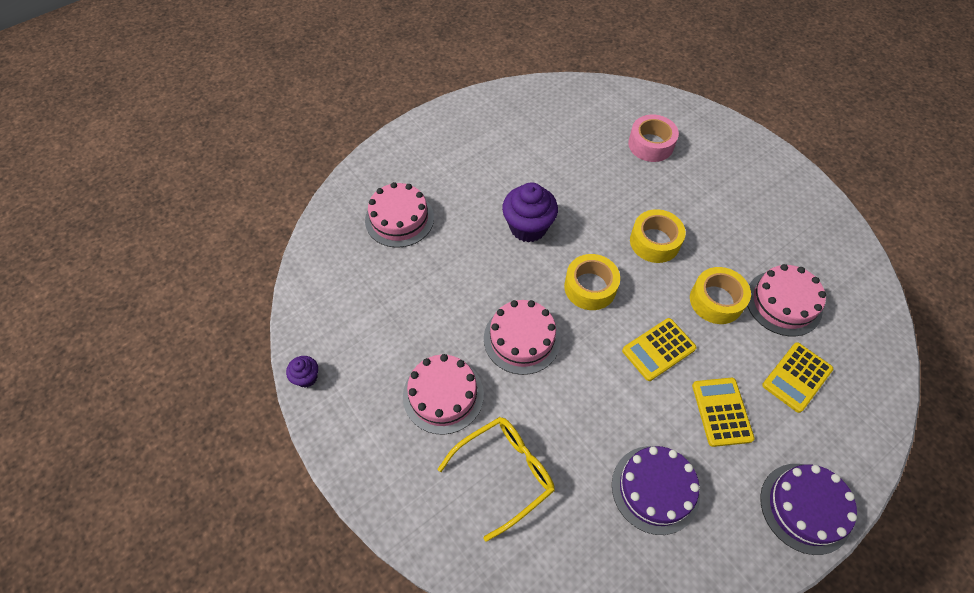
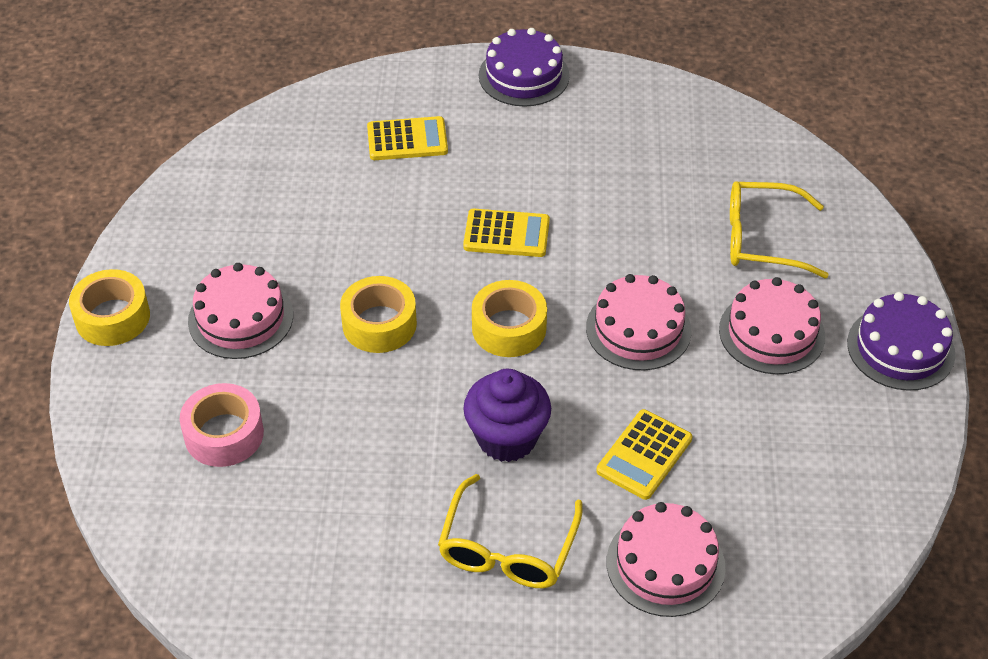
camera: 140 degrees left, 10 degrees down
purple cupcake [286,356,318,387] -> none
purple cake [612,446,700,535] -> purple cake moved to [847,292,955,391]
yellow tape [690,267,751,324] -> yellow tape moved to [69,269,150,346]
yellow calculator [692,378,755,447] -> yellow calculator moved to [596,409,692,500]
pink cake [747,264,826,336] -> pink cake moved to [188,263,293,359]
none -> yellow glasses [438,474,583,588]

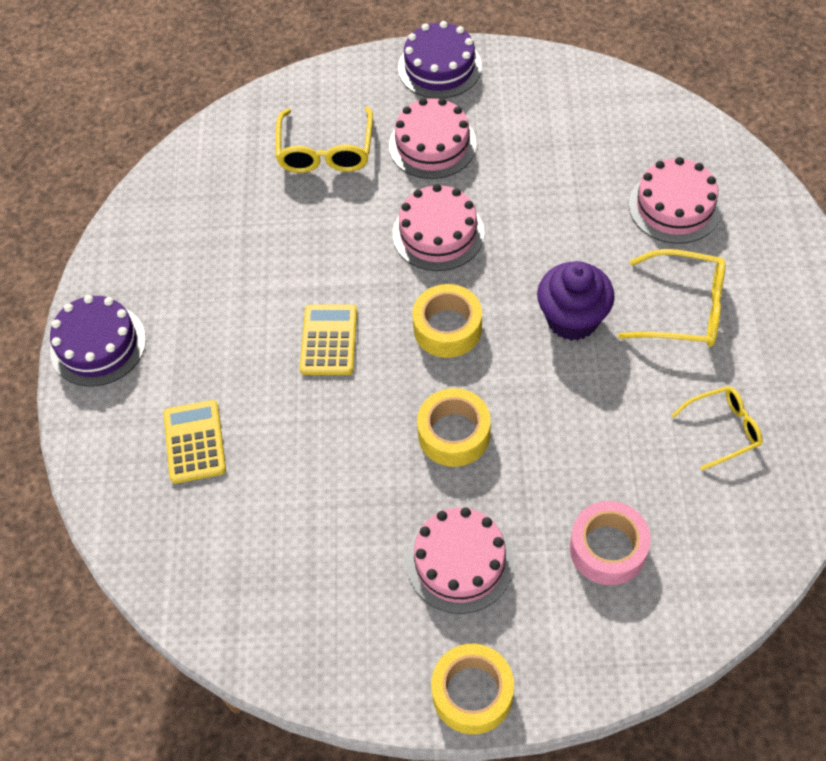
camera: 90 degrees left, 10 degrees up
yellow calculator [596,409,692,500] -> none
none -> yellow glasses [671,386,763,471]

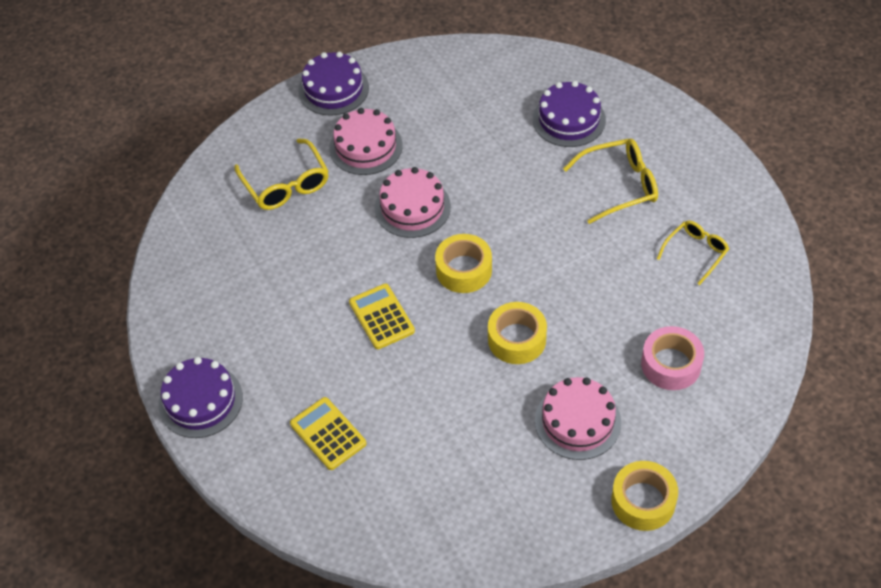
camera: 30 degrees left, 5 degrees down
purple cupcake [537,261,615,341] -> none
pink cake [629,157,722,244] -> purple cake [533,81,606,147]

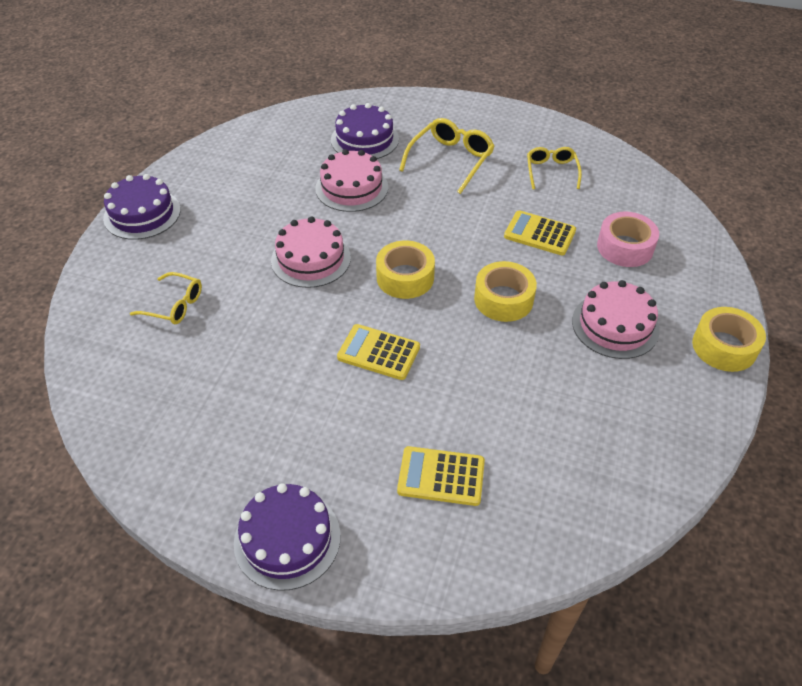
camera: 45 degrees left, 5 degrees down
yellow glasses [234,139,329,210] -> yellow glasses [130,272,202,324], size x0.66
pink cake [329,108,403,175] -> pink cake moved to [315,149,388,212]
none -> yellow calculator [504,210,576,255]

